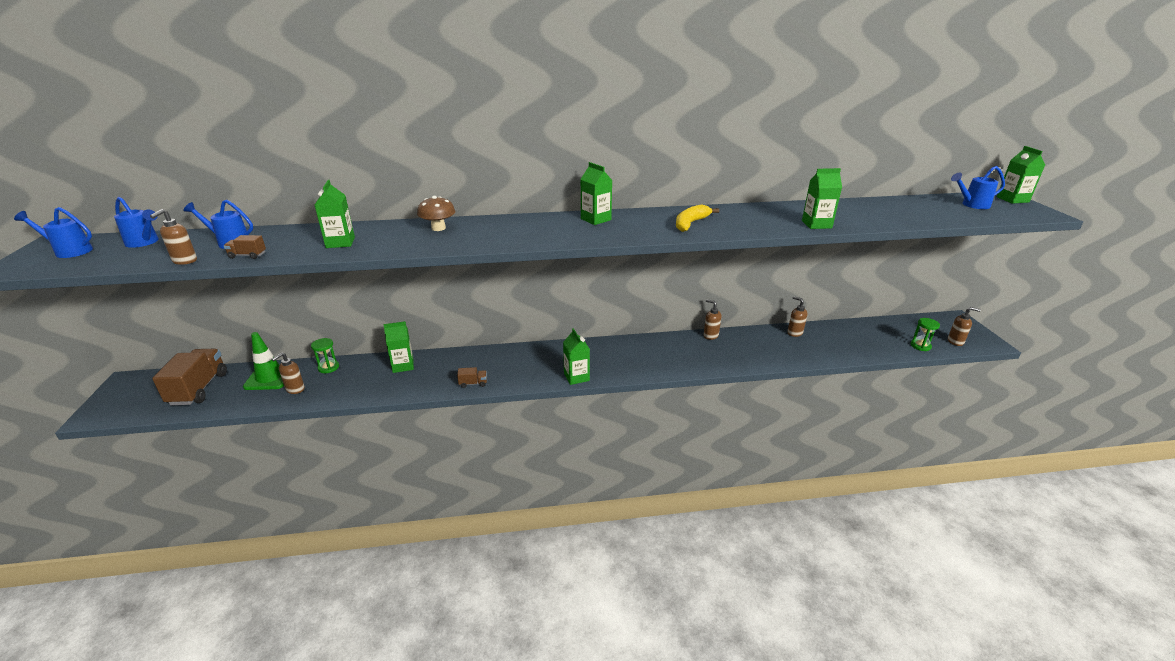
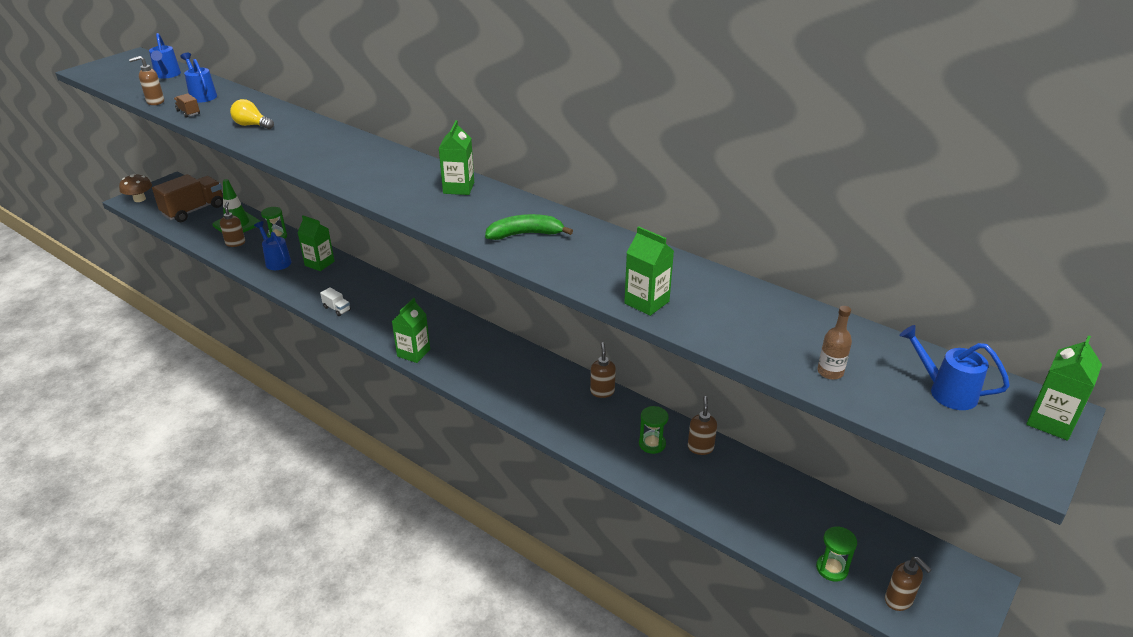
camera: 45 degrees right, 5 degrees up
blue watering can [14,207,93,258] -> blue watering can moved to [254,221,291,270]
brown soap dispenser [272,352,305,394] -> brown soap dispenser turned 90 degrees clockwise [220,202,245,247]
green carton [315,180,355,248] -> yellow light bulb [230,99,274,129]
brown mushroom [417,196,455,231] -> brown mushroom moved to [119,174,152,202]
brown truck [457,367,487,388] -> white truck [320,287,351,316]
yellow banana [676,204,719,232] -> green banana [485,214,573,240]
none -> green hourglass [639,406,668,454]
none -> brown bottle [817,306,852,380]

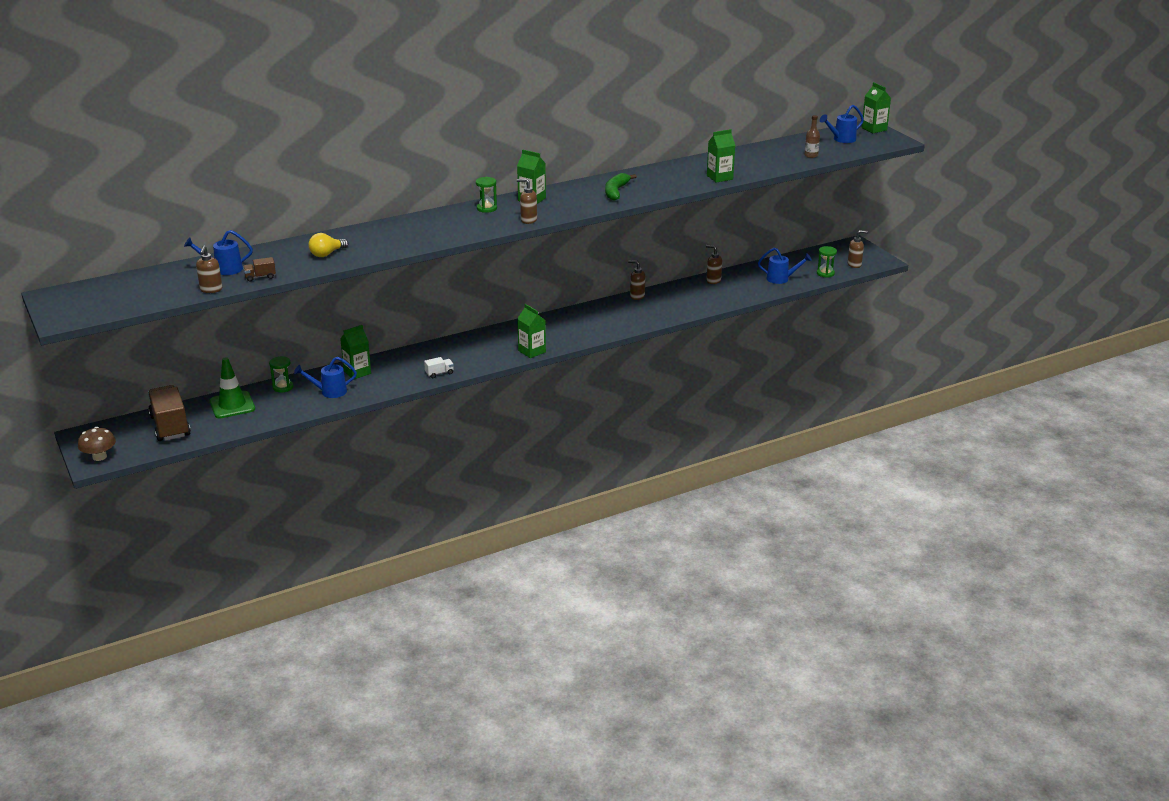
camera: 65 degrees left, 5 degrees down
blue watering can [149,33,181,79] -> blue watering can moved to [758,248,812,284]
brown soap dispenser [220,202,245,247] -> brown soap dispenser moved to [517,178,537,224]
green hourglass [639,406,668,454] -> green hourglass moved to [476,177,497,213]

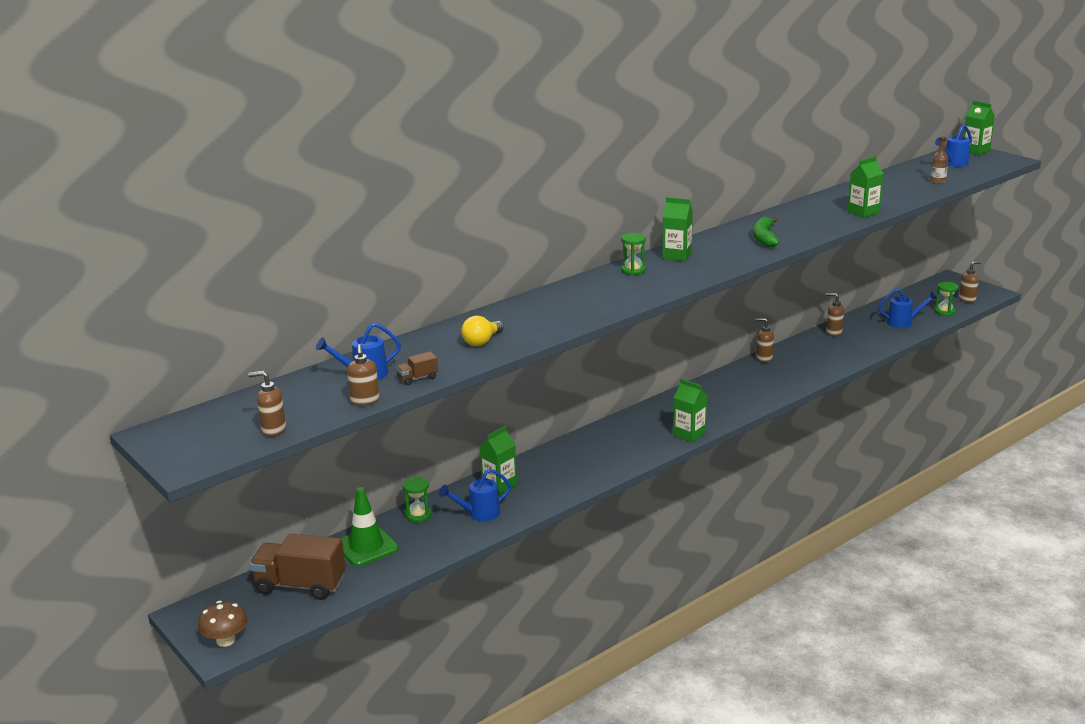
camera: 10 degrees left, 5 degrees down
brown truck [148,385,191,441] -> brown truck turned 45 degrees counterclockwise [249,534,346,600]
white truck [424,357,454,378] -> none
brown soap dispenser [517,178,537,224] -> brown soap dispenser moved to [248,371,286,437]

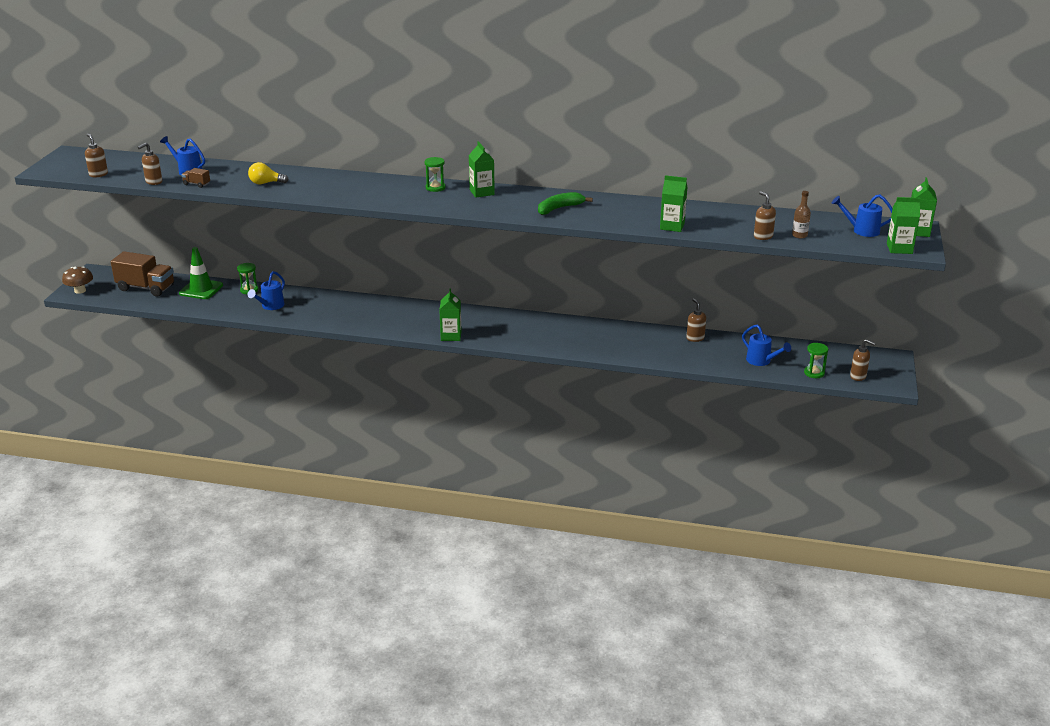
camera: 50 degrees right, 5 degrees up
brown truck [249,534,346,600] -> brown truck turned 135 degrees clockwise [111,251,174,297]
blue watering can [439,469,511,521] -> blue watering can turned 90 degrees counterclockwise [247,271,285,310]
green carton [479,426,517,495] -> green carton moved to [887,197,921,254]
brown soap dispenser [755,318,774,363] -> brown soap dispenser moved to [754,191,776,240]

